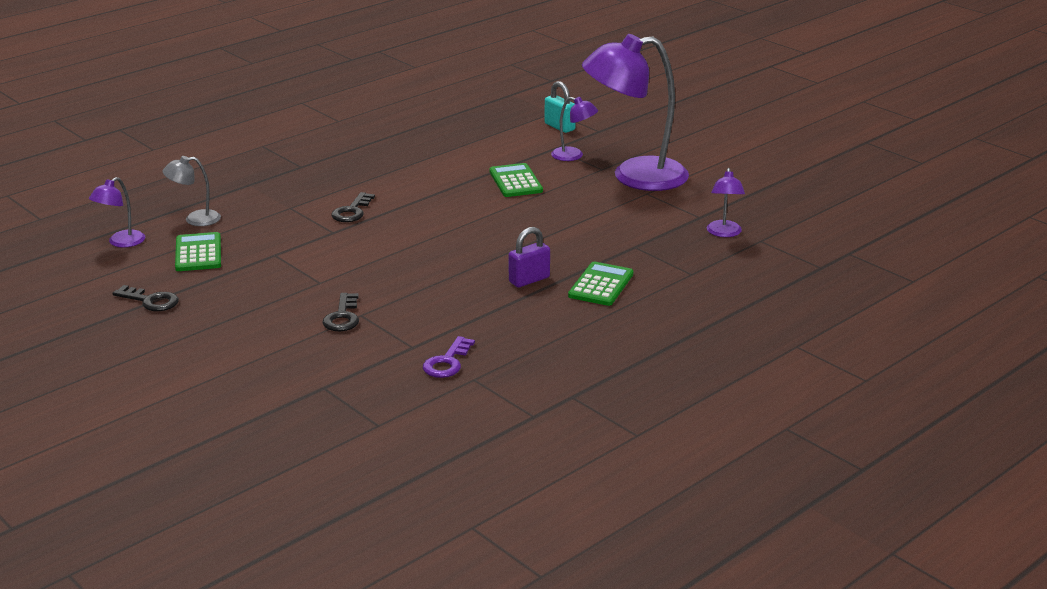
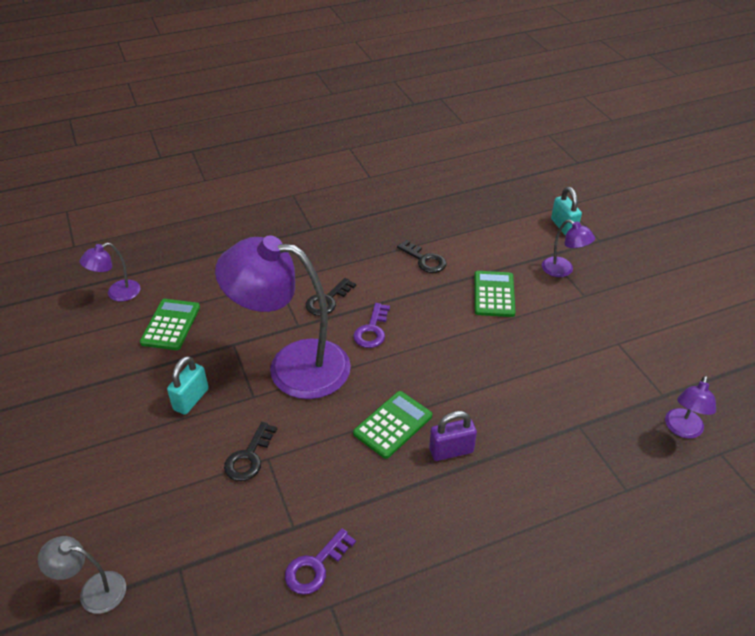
camera: 20 degrees right, 15 degrees up
black key [112,285,179,311] -> black key moved to [397,240,447,273]
grey lamp [162,156,221,226] -> grey lamp moved to [38,536,126,614]
green calculator [568,262,633,306] -> green calculator moved to [353,391,432,459]
purple lamp [582,34,689,191] -> purple lamp moved to [215,236,351,399]
none -> turquoise padlock [167,356,209,415]
none -> purple key [353,303,390,348]

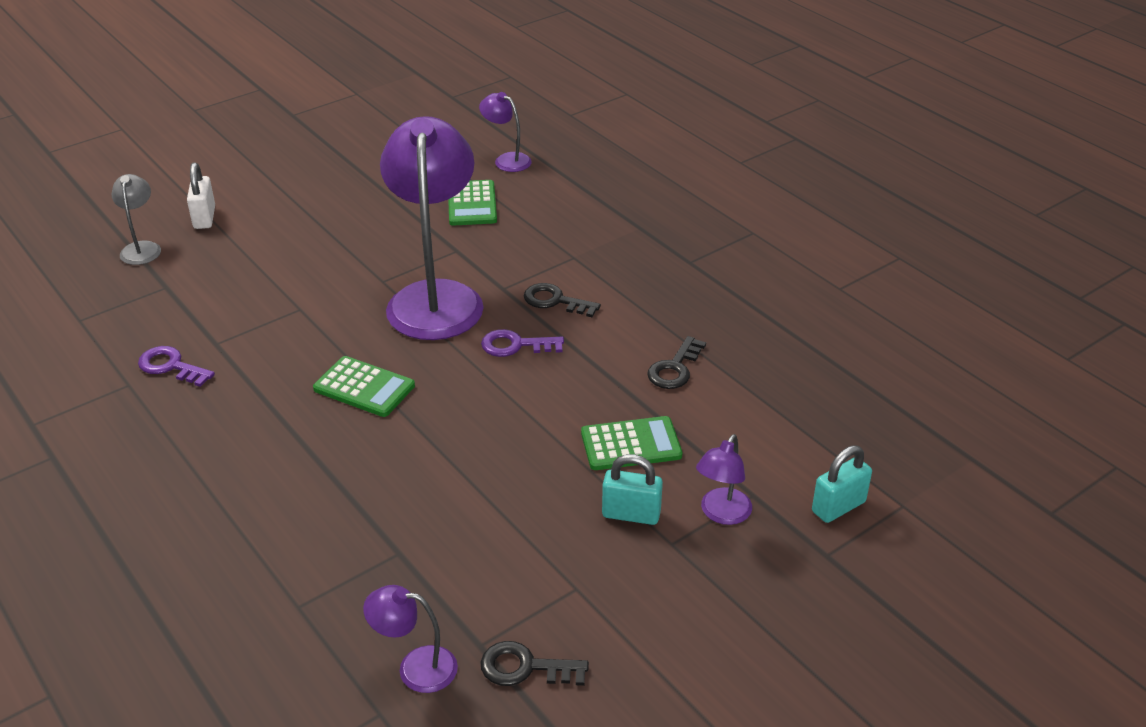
camera: 75 degrees right, 5 degrees down
green calculator [140,299,200,350] -> green calculator turned 90 degrees clockwise [448,180,497,226]
turquoise padlock [167,356,209,415] -> turquoise padlock moved to [602,454,663,525]
black key [224,422,277,481] -> black key moved to [480,641,589,686]
purple padlock [429,411,477,461] -> none
none -> white padlock [187,162,215,229]

